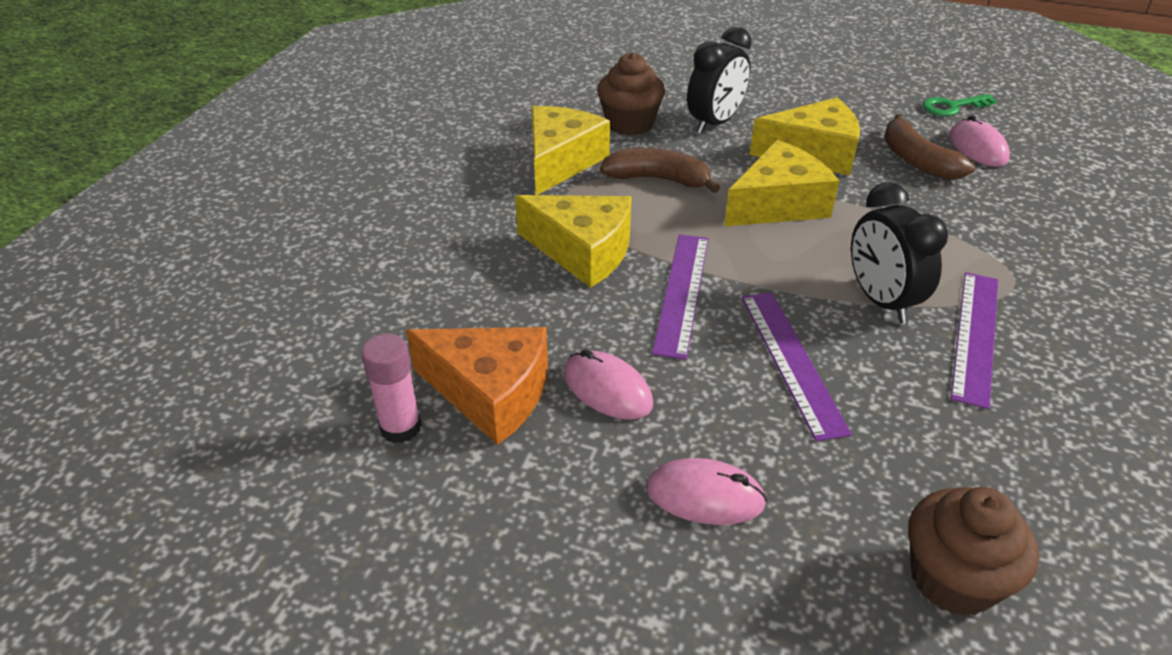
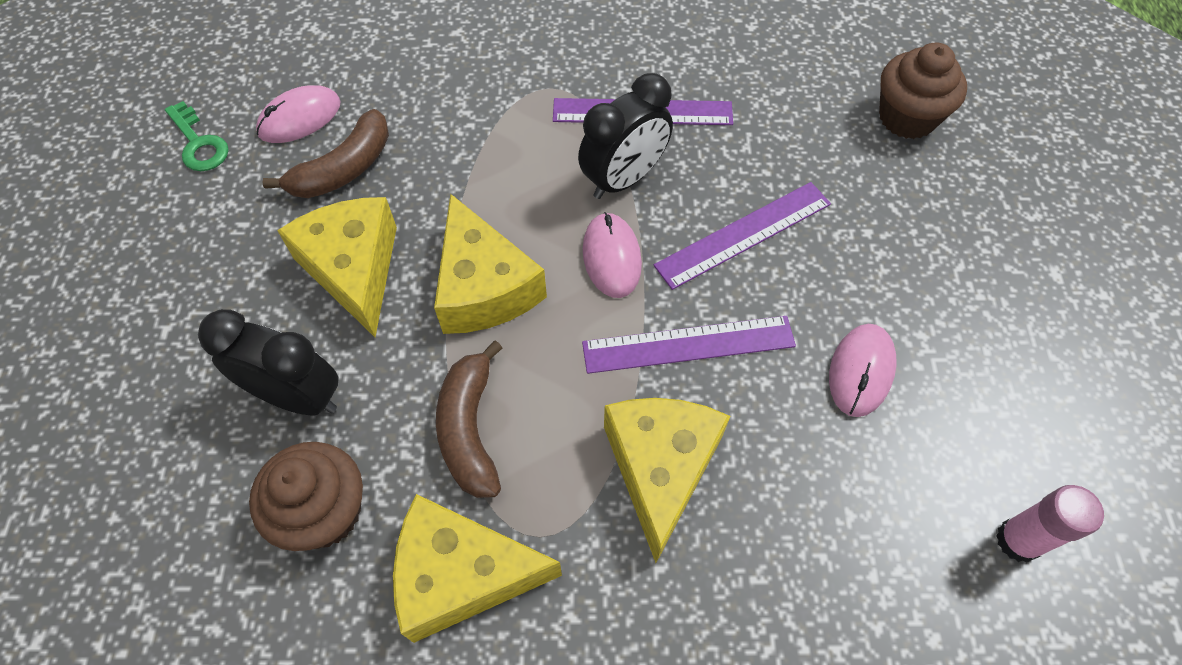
camera: 110 degrees left, 20 degrees up
orange cheese [406,327,548,445] -> none
pink mouse [646,458,767,525] -> pink mouse moved to [583,212,642,298]
yellow cheese [724,140,839,227] -> yellow cheese turned 150 degrees counterclockwise [434,194,547,334]

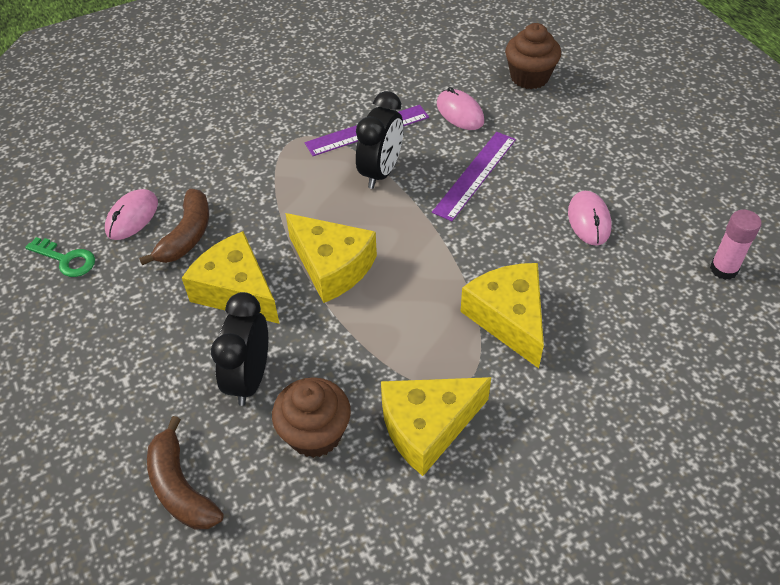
camera: 25 degrees left, 10 degrees down
black clock [198,309,338,415] -> black clock turned 75 degrees counterclockwise [211,292,268,406]
brown banana [436,340,502,498] -> brown banana moved to [147,416,224,529]
purple ruler [582,316,796,374] -> none
pink mouse [583,212,642,298] -> pink mouse moved to [437,87,484,130]

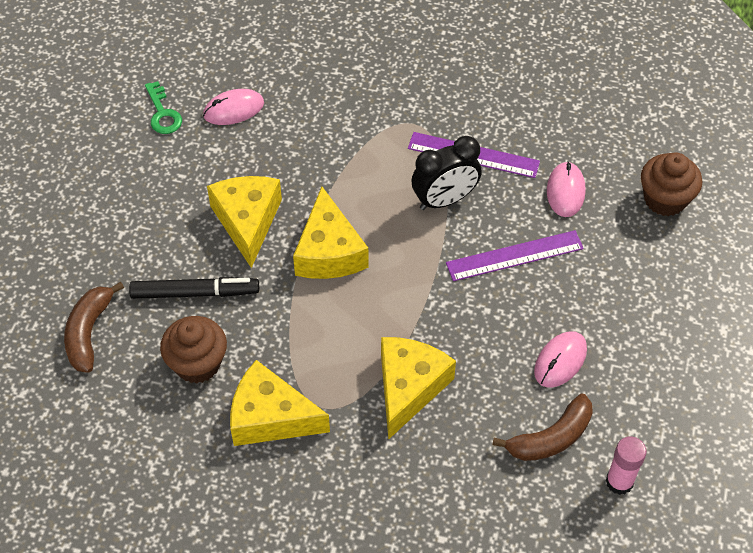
camera: 40 degrees right, 5 degrees up
brown banana [139,189,209,265] -> brown banana moved to [492,394,593,461]
black clock [211,292,268,406] -> black marker [129,277,259,299]

